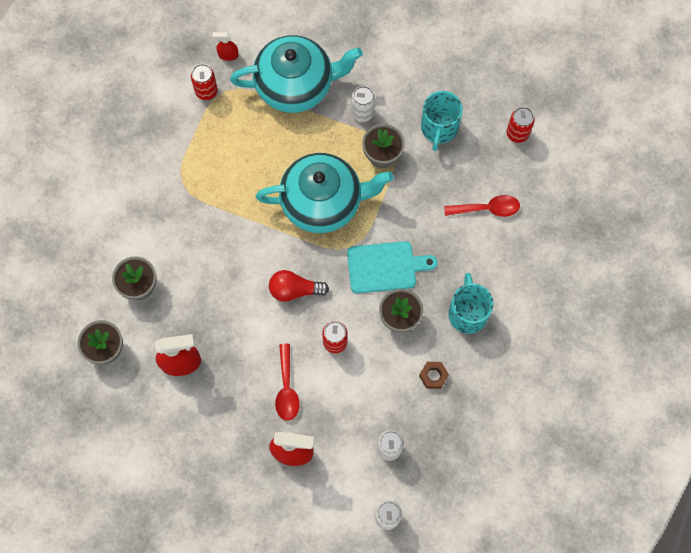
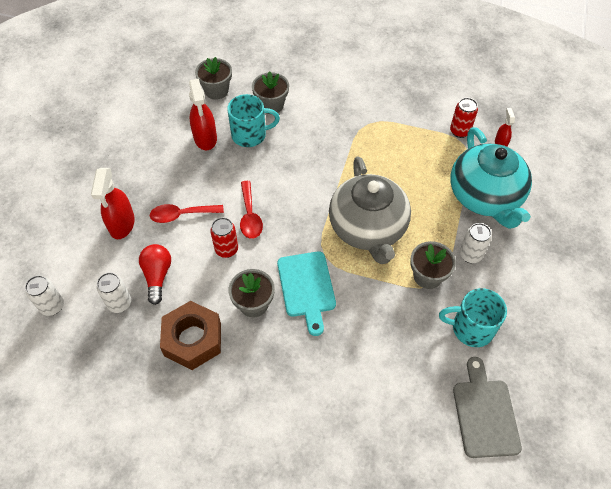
camera: 85 degrees right, 15 degrees down
turquoise teapot [256,153,394,233] -> grey teapot [329,156,411,264]
red light bulb [269,270,329,302] -> red light bulb moved to [139,244,171,305]
brown nut [419,362,449,389] -> brown nut [160,301,221,370], size x2.12
red spoon [444,195,520,217] -> red spoon moved to [240,181,263,239]
turquoise mug [448,273,493,334] -> turquoise mug moved to [227,94,280,147]
red can [507,107,535,143] -> grey cutting board [453,357,522,458]

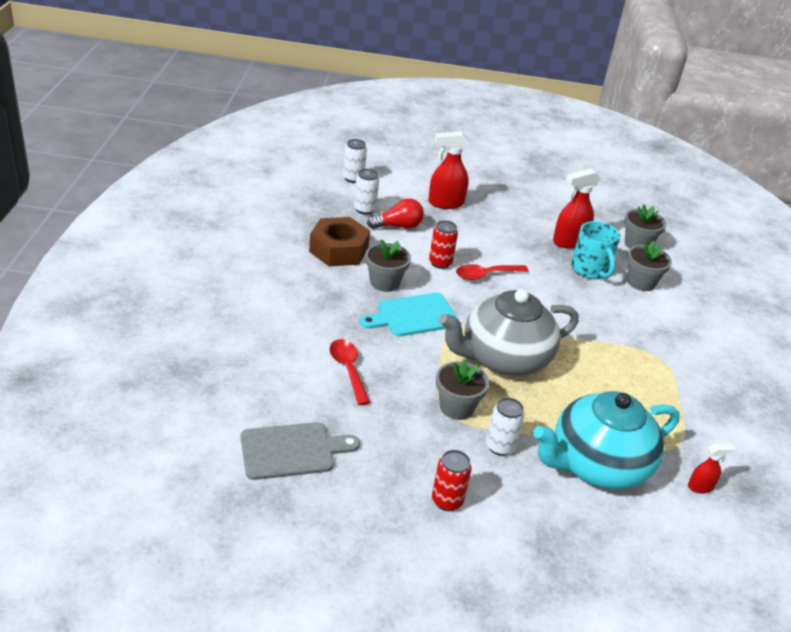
camera: 75 degrees right, 20 degrees down
red spoon [149,204,224,223] -> red spoon moved to [329,339,370,405]
turquoise mug [439,288,507,347] -> none
red can [450,98,478,138] -> red can moved to [432,450,472,511]

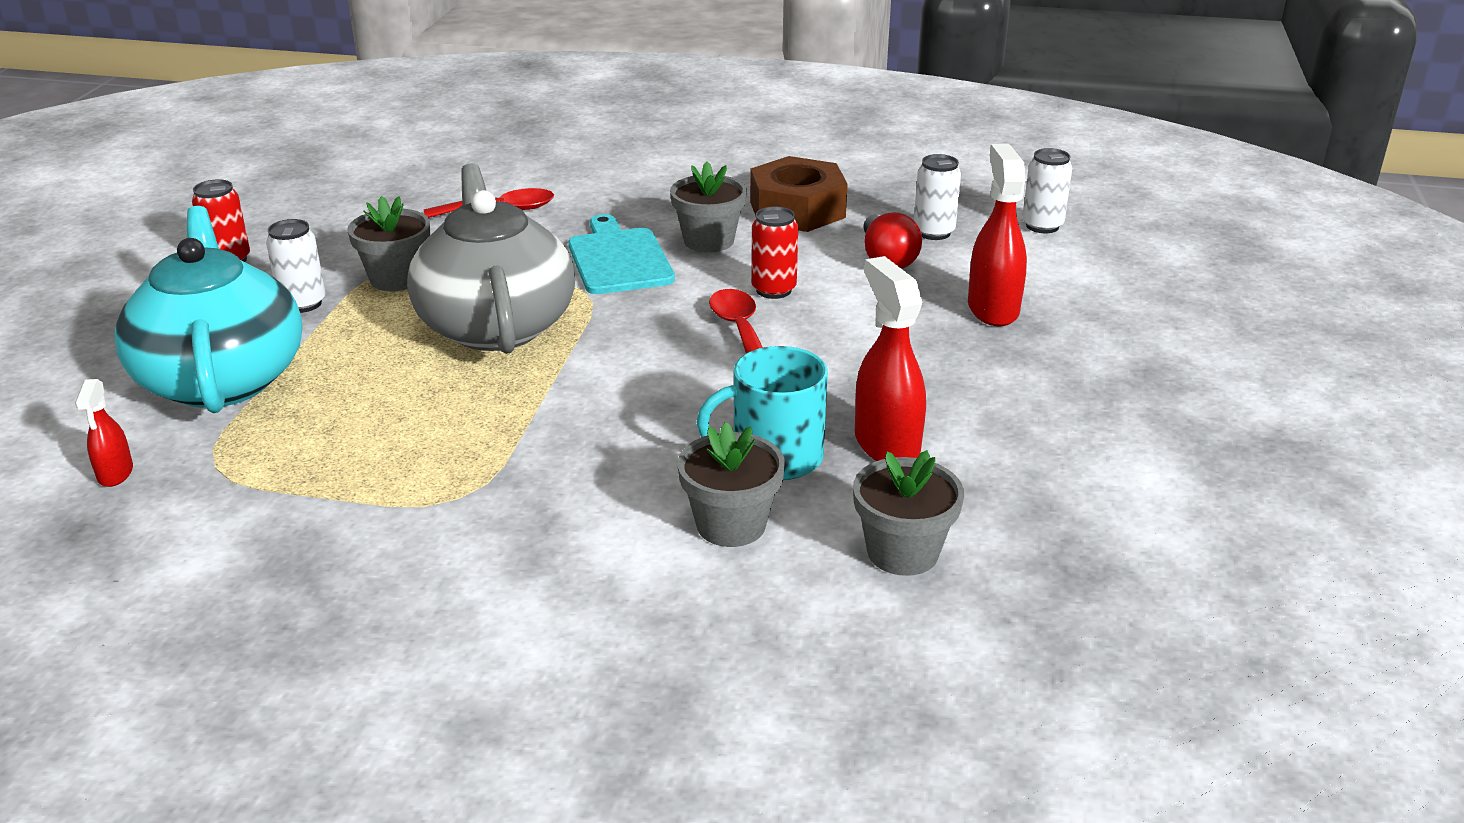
camera: 100 degrees right, 5 degrees down
grey cutting board [241,422,360,480] -> none

